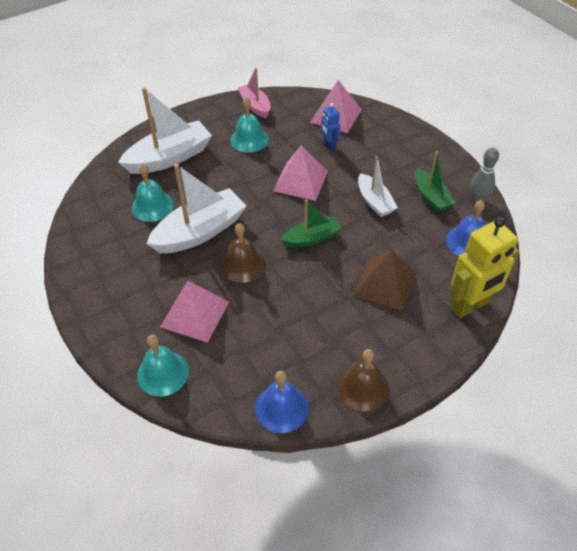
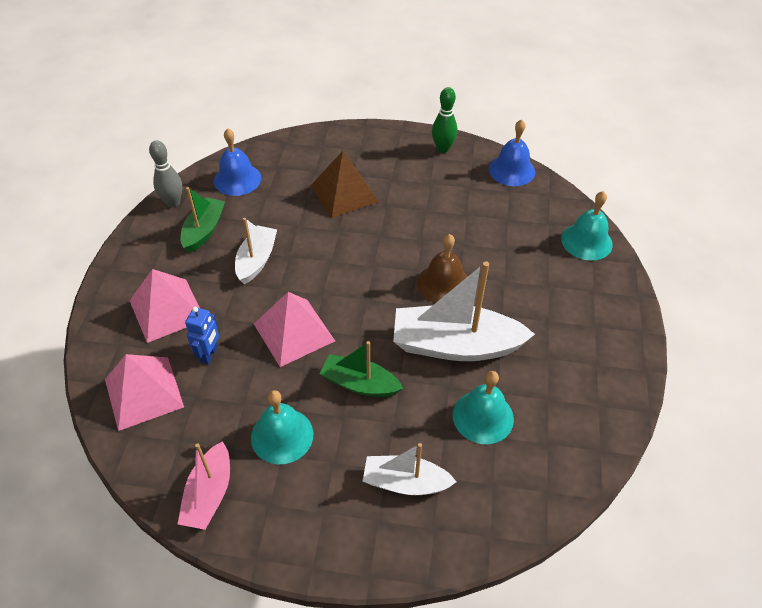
camera: 140 degrees left, 0 degrees up
white boat [118,87,212,174] -> white boat [363,443,457,495], size x0.59
pink pyramid [160,281,229,343] -> pink pyramid moved to [129,269,200,343]
green boat [281,199,342,247] -> green boat moved to [320,341,403,397]
brown bell [337,349,389,411] -> green bowling pin [432,87,457,153]
yellow robot [450,217,519,318] -> none

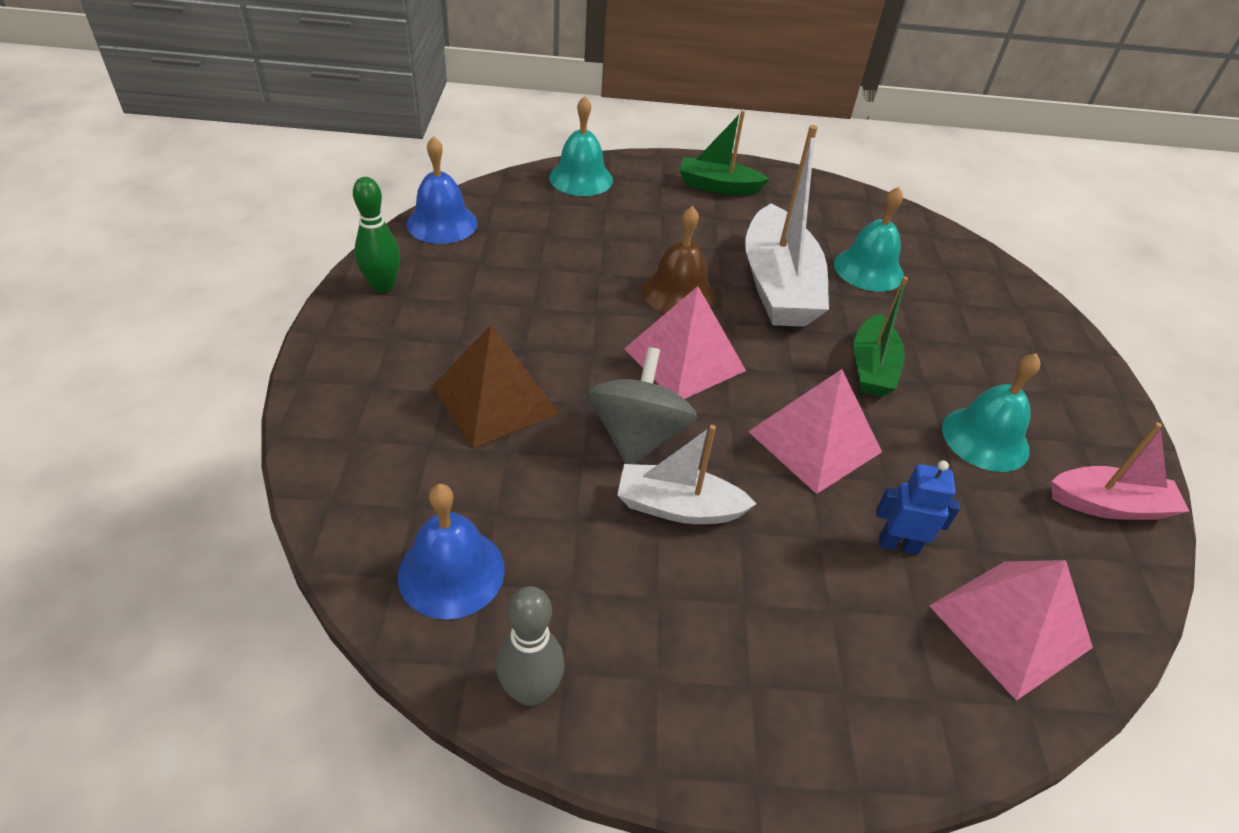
camera: 100 degrees left, 5 degrees down
pink pyramid [129,269,200,343] -> pink pyramid moved to [624,286,746,399]
green boat [180,187,225,253] -> green boat moved to [679,110,769,195]
white boat [363,443,457,495] -> none
none -> grey spinning top [587,347,697,464]

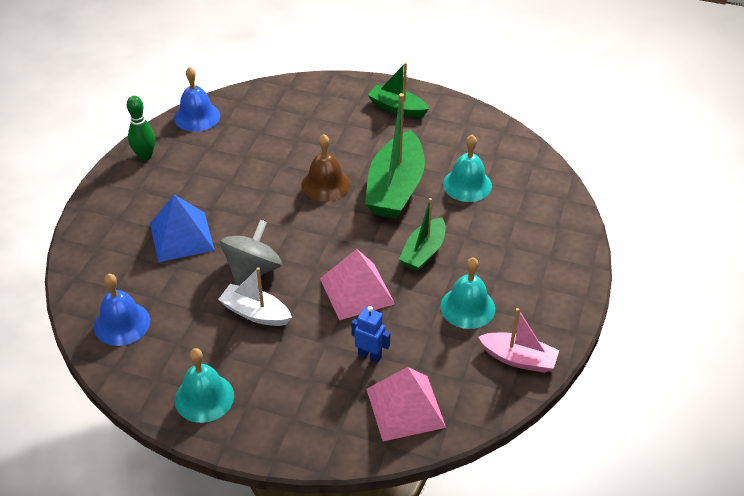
camera: 20 degrees right, 0 degrees up
brown pyramid [432,324,560,448] -> blue pyramid [150,194,215,262]
grey bowling pin [496,586,565,706] -> none
turquoise bell [549,96,613,196] -> turquoise bell moved to [175,348,234,423]
pink pyramid [624,286,746,399] -> none
white boat [745,125,829,327] -> green boat [365,93,425,219]

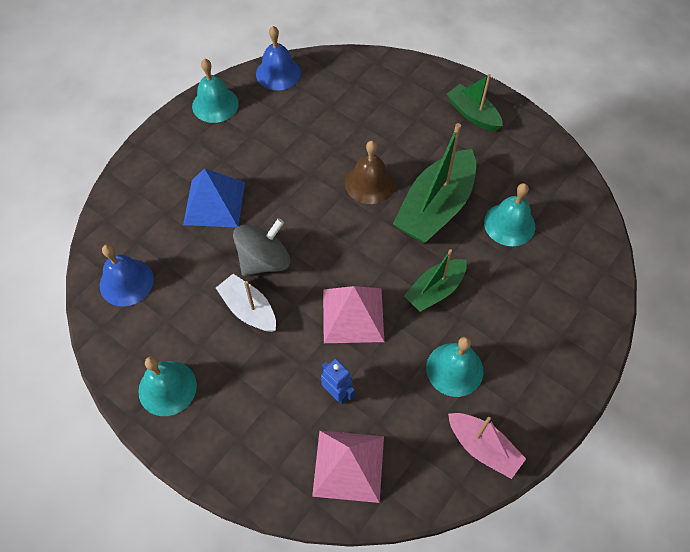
camera: 20 degrees right, 15 degrees up
green bowling pin [127,96,156,161] -> turquoise bell [192,59,239,123]

